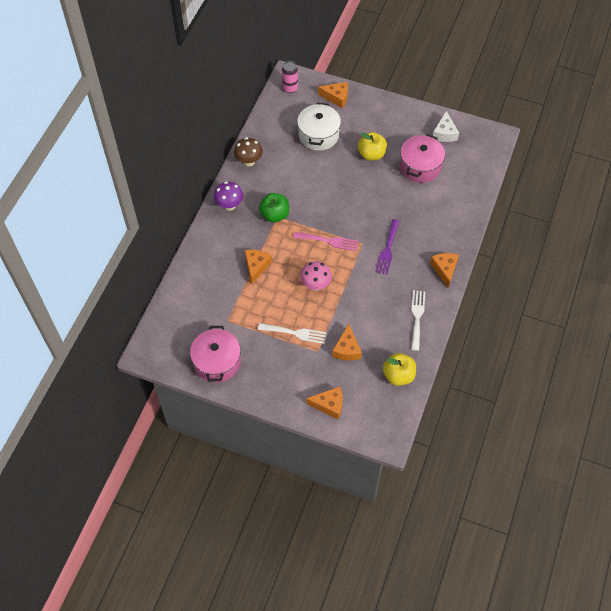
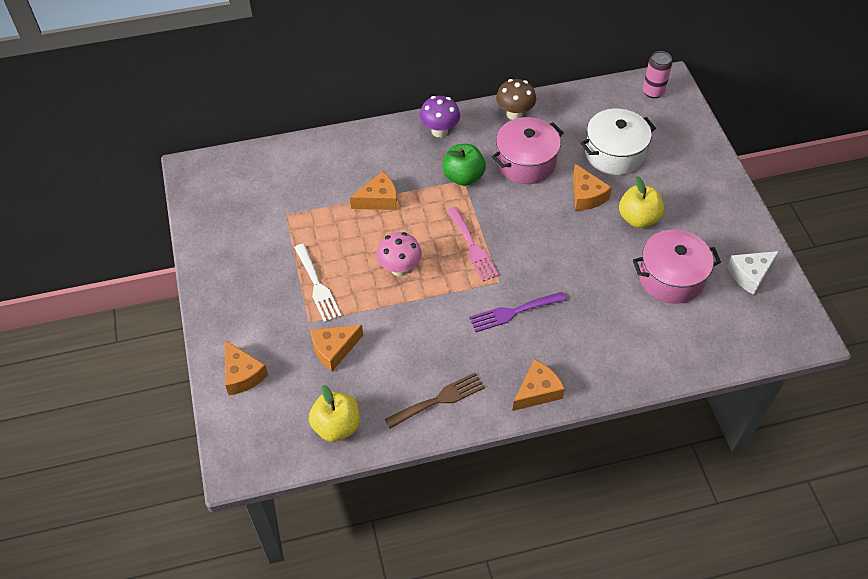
camera: 55 degrees right, 5 degrees down
pink pot [190,326,241,383] -> pink pot moved to [492,117,564,184]
orange cheese [318,82,348,108] -> orange cheese moved to [573,164,612,211]
white fork [411,290,425,351] -> brown fork [385,373,485,429]

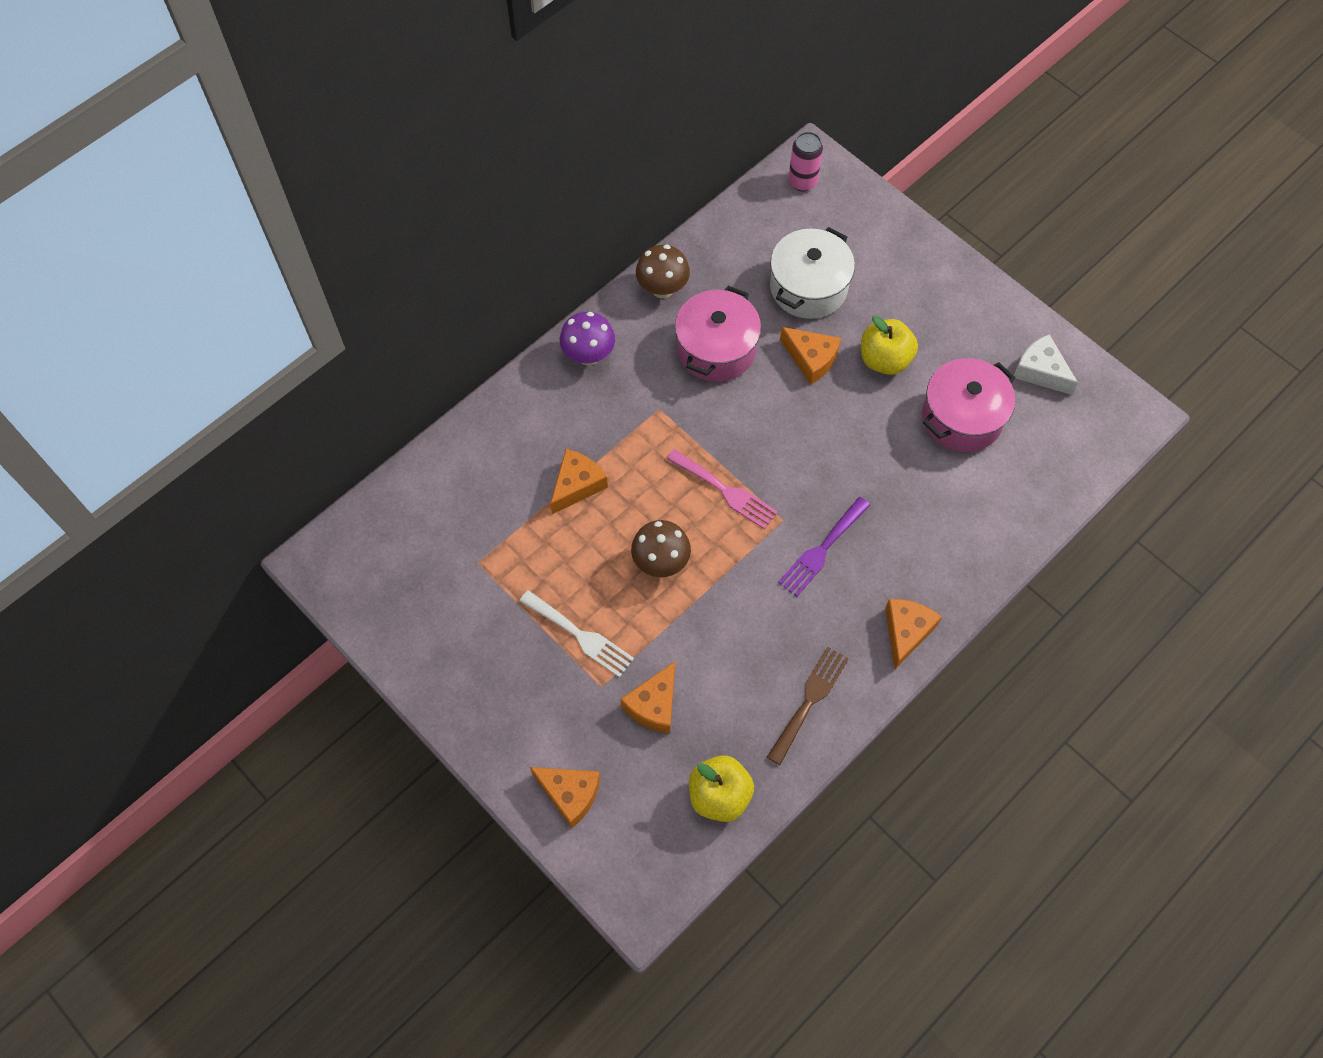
camera: 30 degrees left, 10 degrees up
pink mushroom [377,232,422,276] -> brown mushroom [631,520,691,577]
green apple [443,144,486,186] -> none
white cheese [727,251,779,295] -> white cheese turned 105 degrees clockwise [1014,334,1078,395]

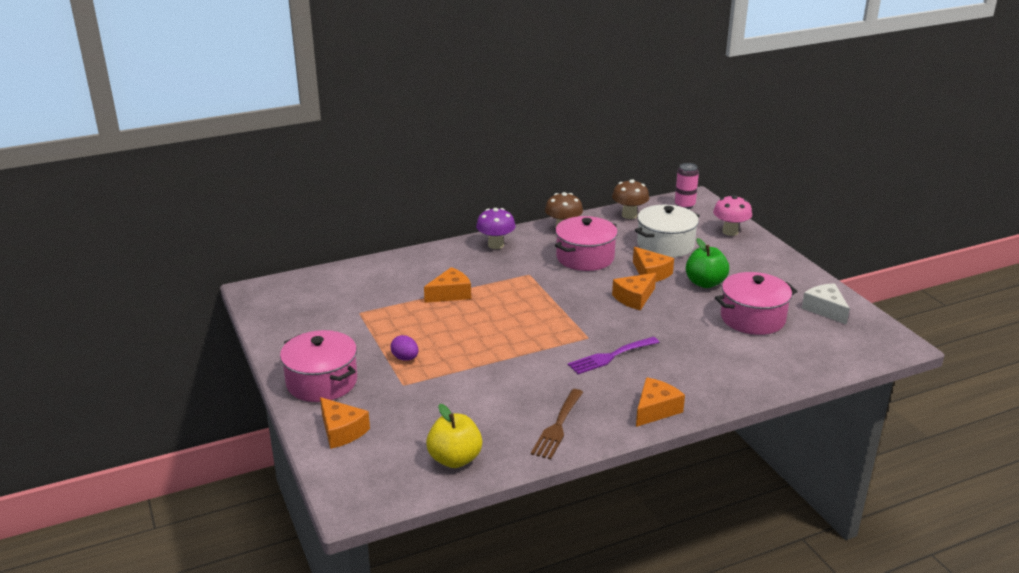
camera: 20 degrees right, 35 degrees down
white fork [520,590,634,678] -> purple egg [390,335,419,361]
orange cheese [620,661,675,733] -> orange cheese moved to [612,273,656,311]
brown mushroom [631,520,691,577] -> brown mushroom moved to [612,179,650,219]
pink fork [666,449,778,529] -> none
brown fork [767,647,849,765] -> brown fork turned 150 degrees clockwise [531,389,583,460]
yellow apple [861,316,918,375] -> green apple [686,238,729,288]
none -> pink pot [280,330,357,402]
none -> pink mushroom [713,195,752,236]

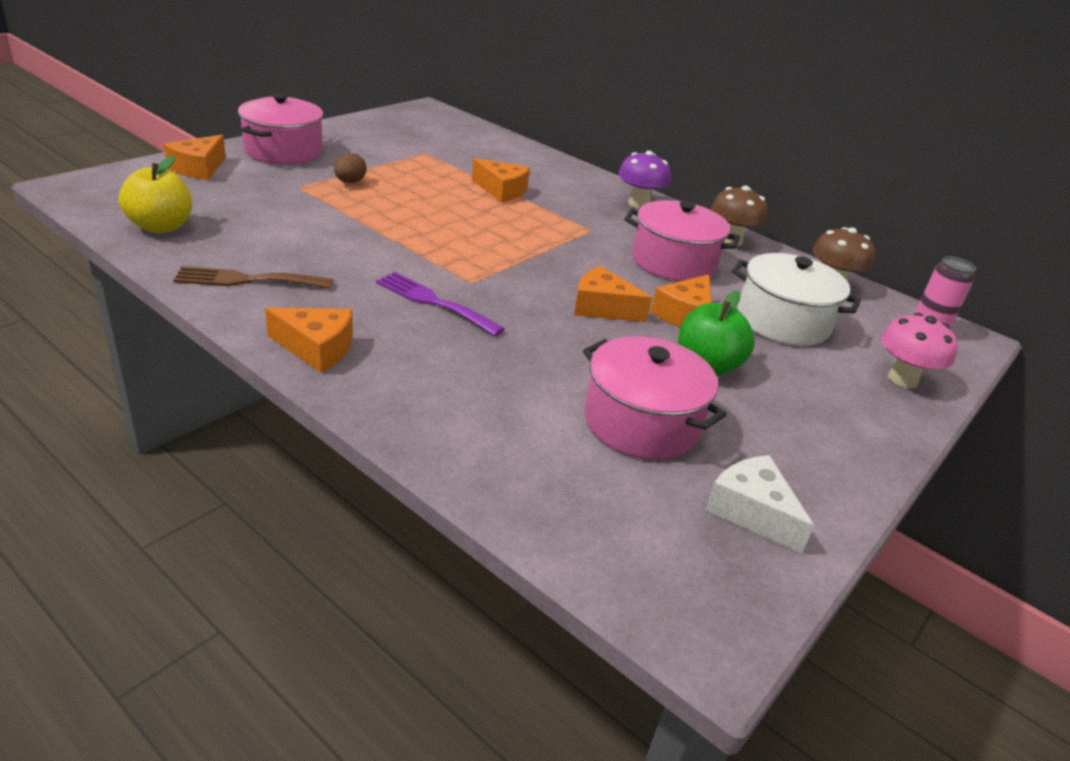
camera: 60 degrees right, 5 degrees up
purple egg [390,335,419,361] -> brown egg [334,153,367,183]
white cheese [802,283,850,325] -> white cheese turned 75 degrees counterclockwise [705,455,814,554]

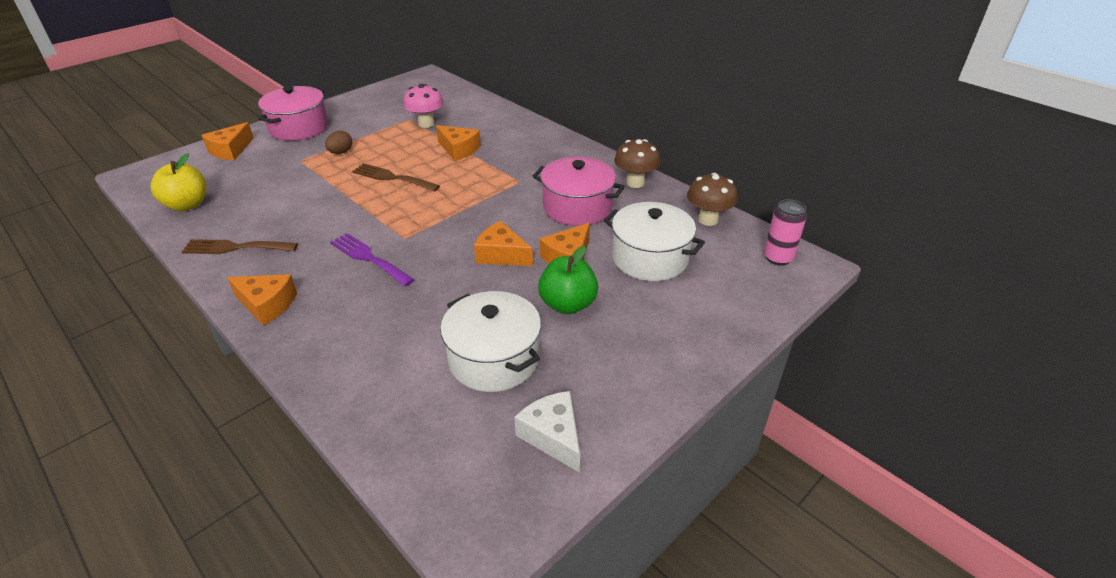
camera: 10 degrees right, 5 degrees up
pink pot [583,336,727,460] -> white pot [440,291,541,392]
purple mushroom [618,151,671,208] -> none
pink mushroom [881,313,958,389] -> pink mushroom moved to [403,84,444,128]
none -> brown fork [352,163,440,192]

